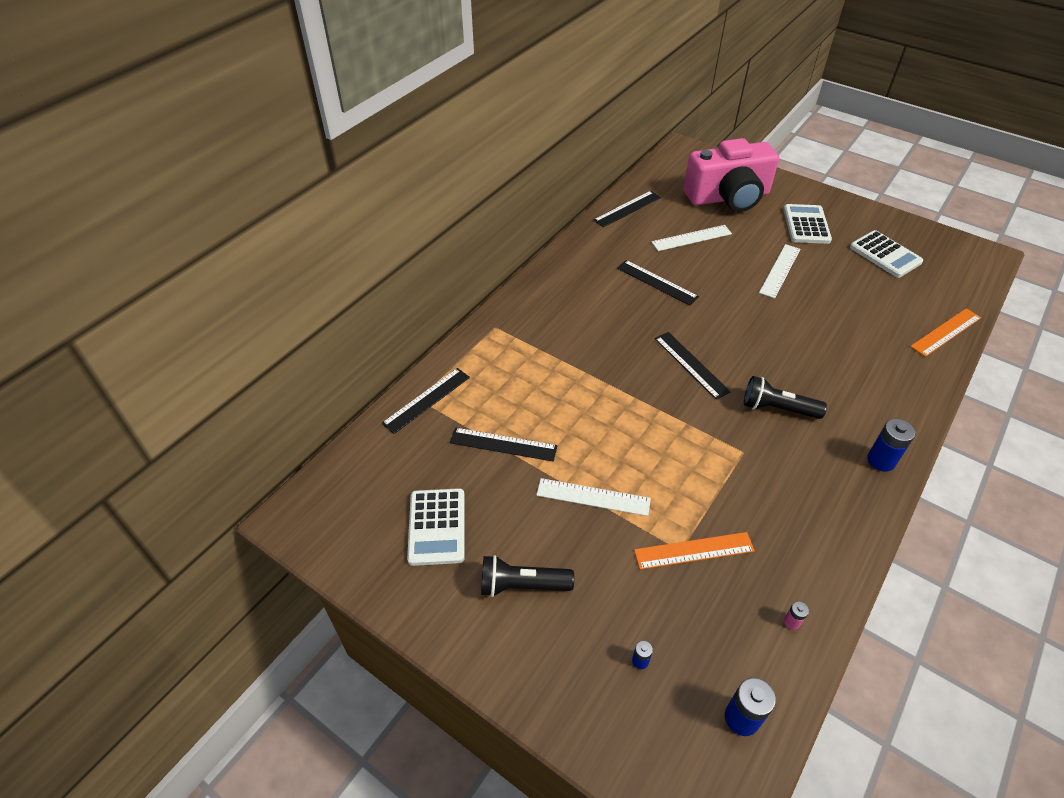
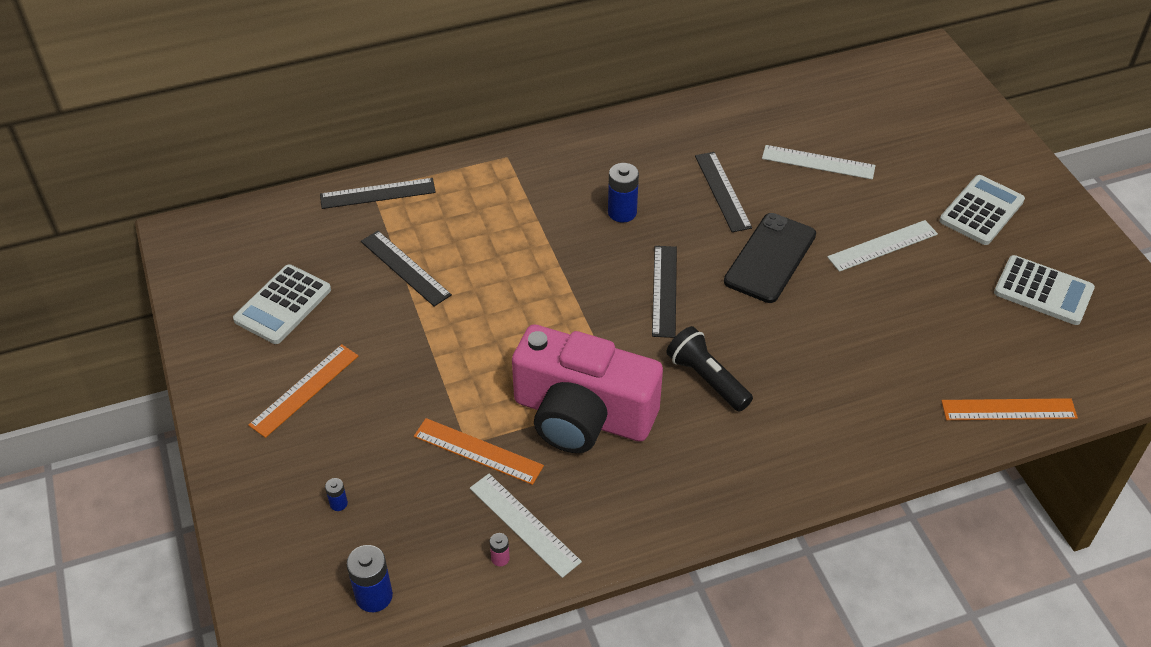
camera: 35 degrees right, 0 degrees up
black flashlight [481,555,574,597] -> orange ruler [248,344,359,438]
white ruler [536,478,651,516] -> white ruler moved to [470,474,582,578]
black ruler [594,191,661,227] -> none
pink camera [684,138,779,212] -> pink camera moved to [512,324,663,453]
white calculator [850,230,923,278] -> white calculator turned 60 degrees counterclockwise [994,255,1095,325]
blue battery [867,419,915,472] -> blue battery moved to [608,163,639,223]
none -> black phone [724,213,816,303]

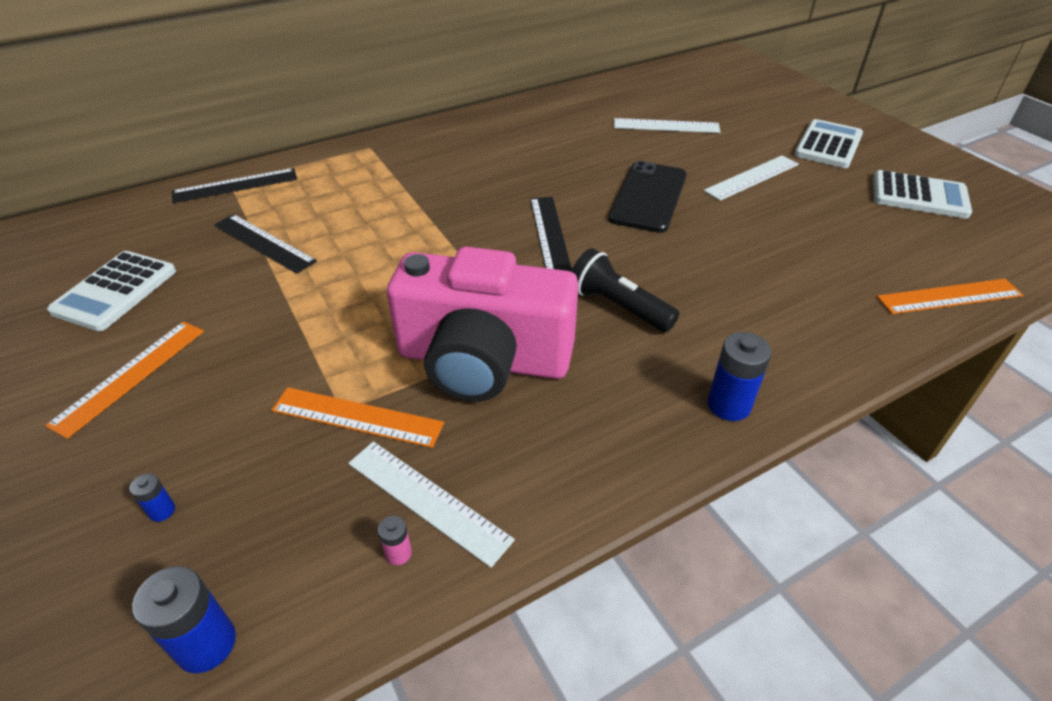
camera: 10 degrees left, 5 degrees down
blue battery [608,163,639,223] -> blue battery moved to [708,332,772,421]
black ruler [695,152,752,232] -> none

